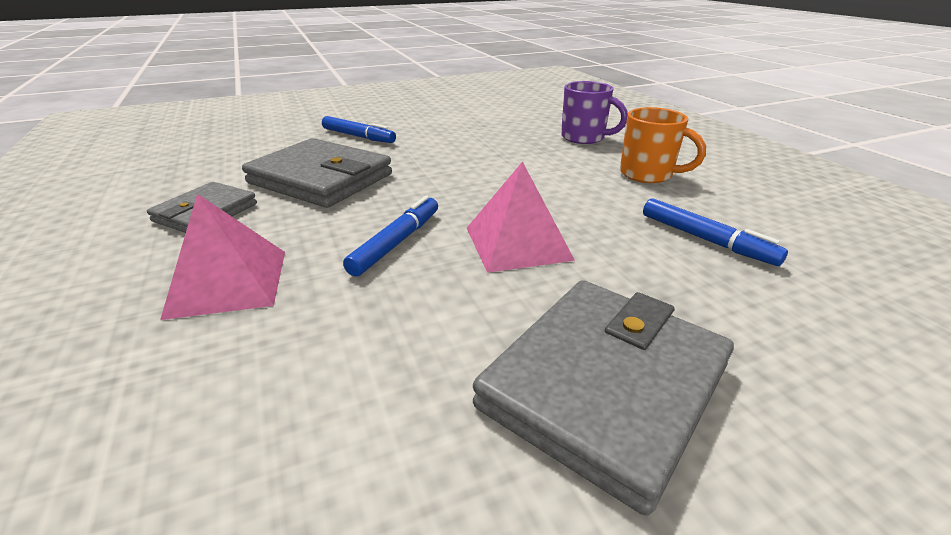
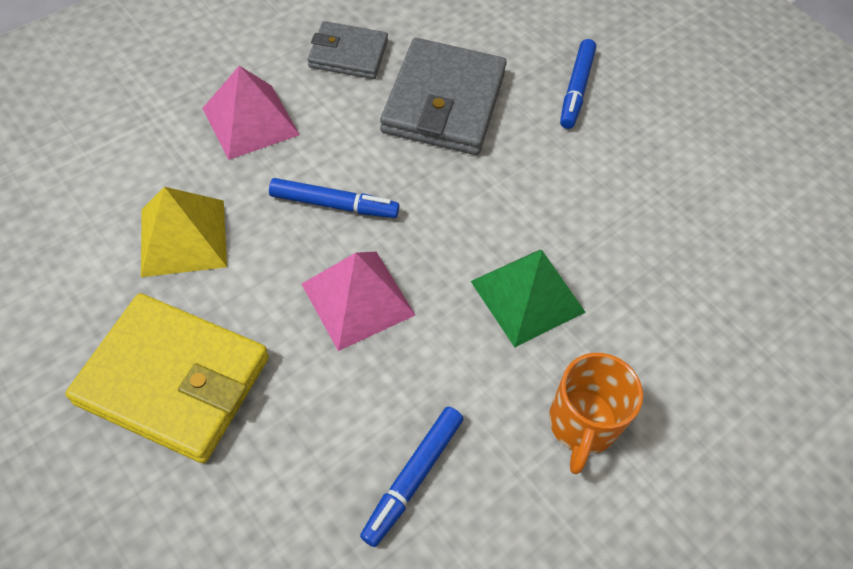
camera: 70 degrees right, 25 degrees up
grey wallet [473,280,734,516] -> yellow wallet [65,293,269,463]
purple mug [561,81,628,144] -> none
none -> yellow pyramid [141,187,227,277]
none -> green pyramid [471,250,586,347]

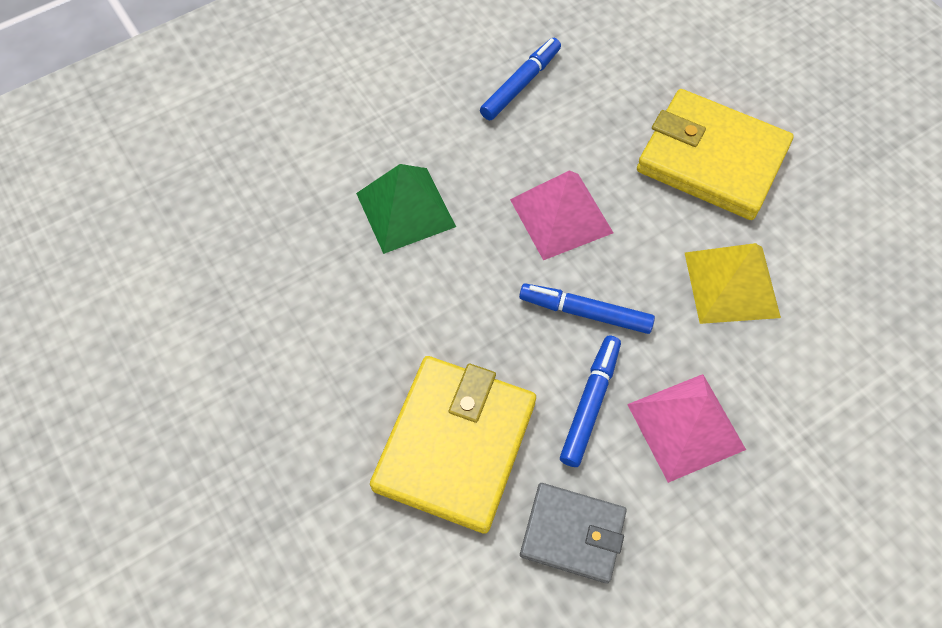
camera: 170 degrees left, 5 degrees up
grey wallet [380,38,507,155] -> yellow wallet [370,356,536,534]
orange mug [549,353,643,474] -> none
blue marker [560,39,596,129] -> blue marker moved to [560,336,621,467]

